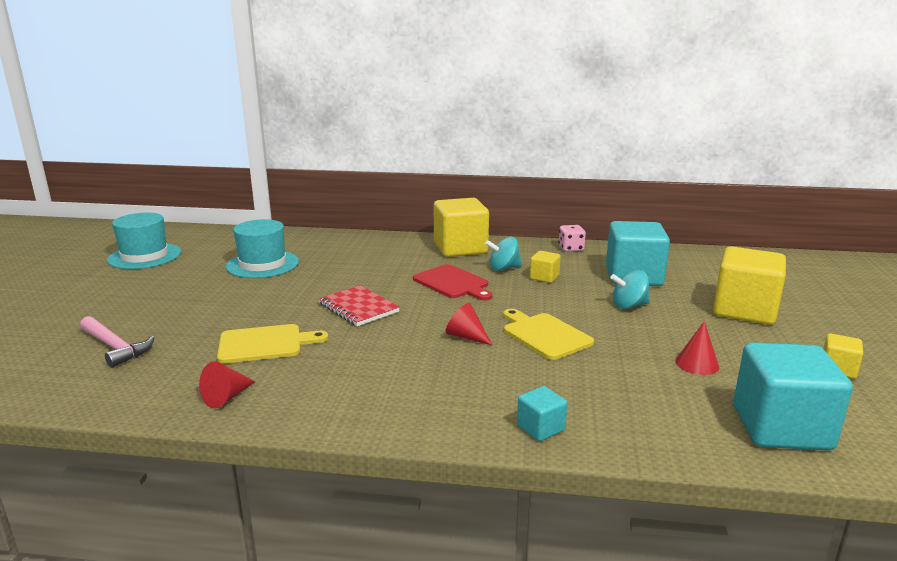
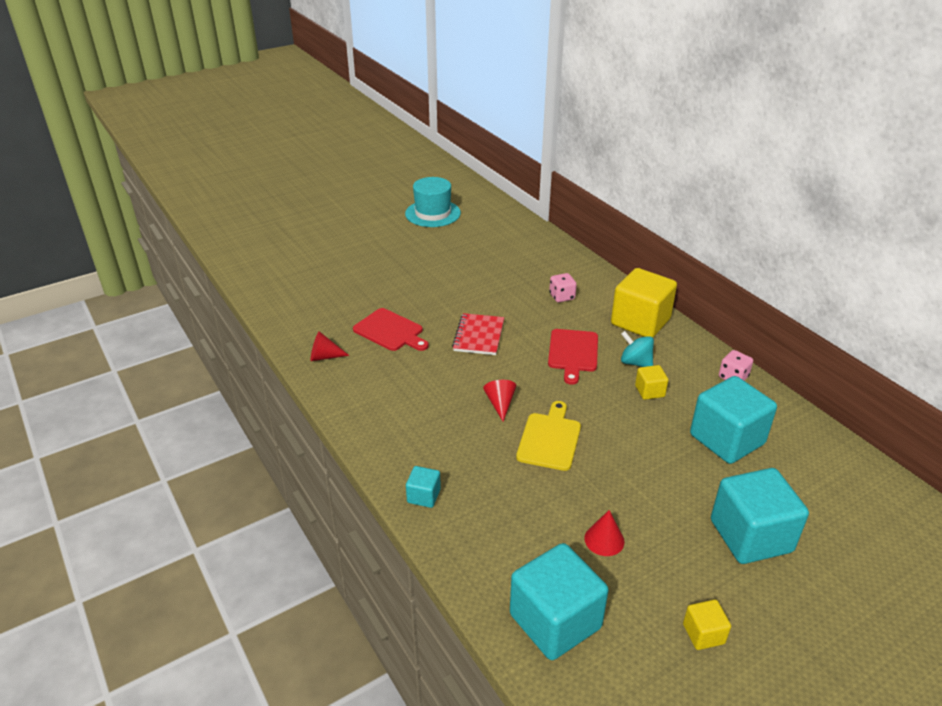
camera: 50 degrees right, 15 degrees up
pink hammer [80,316,154,368] -> none
yellow cutting board [217,324,328,363] -> red cutting board [353,308,429,351]
turquoise hat [226,219,299,278] -> none
turquoise spinning top [610,270,650,309] -> none
yellow cube [713,246,786,325] -> turquoise cube [711,468,809,564]
none -> pink dice [549,273,577,302]

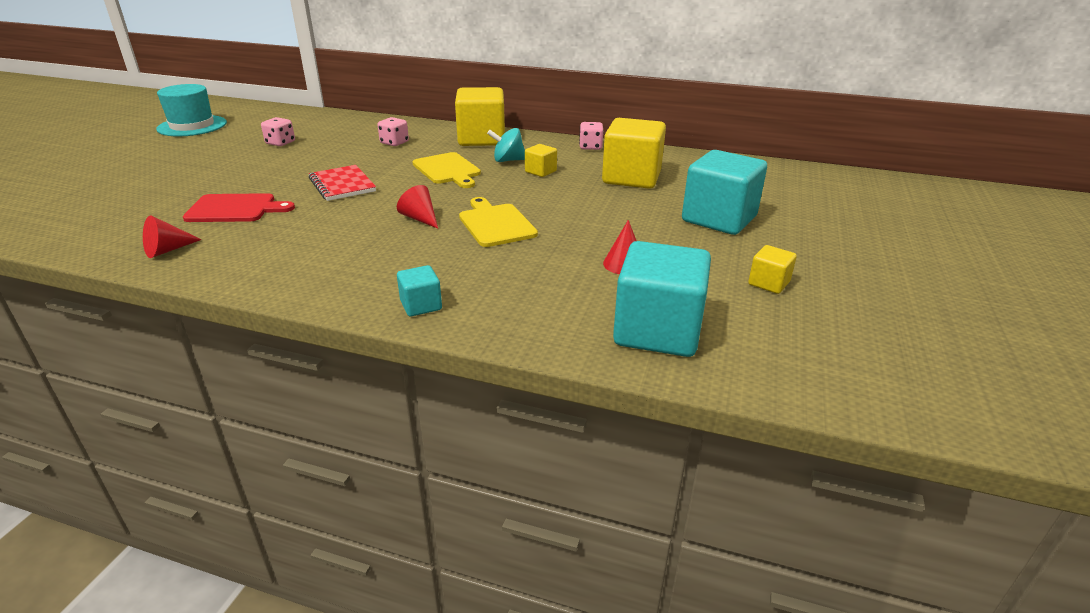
camera: 40 degrees left, 5 degrees down
red cutting board [548,329,598,385] -> yellow cutting board [412,152,481,188]
turquoise cube [690,376,777,464] -> yellow cube [602,118,666,189]
none -> pink dice [261,117,295,146]

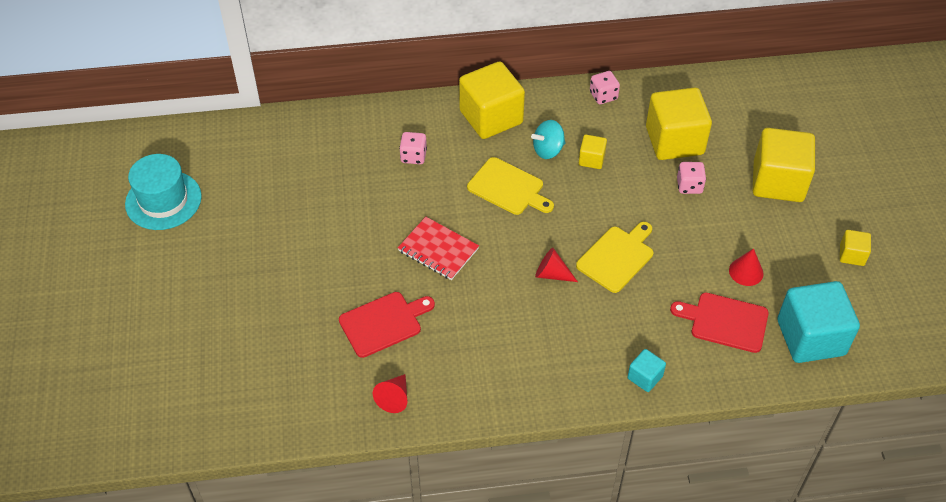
camera: 25 degrees left, 20 degrees up
pink dice [261,117,295,146] -> pink dice moved to [677,162,706,194]
yellow cutting board [459,197,538,247] -> yellow cutting board turned 90 degrees clockwise [576,222,653,293]
turquoise cube [682,150,767,235] -> yellow cube [753,128,815,202]
none -> red cutting board [670,293,769,353]

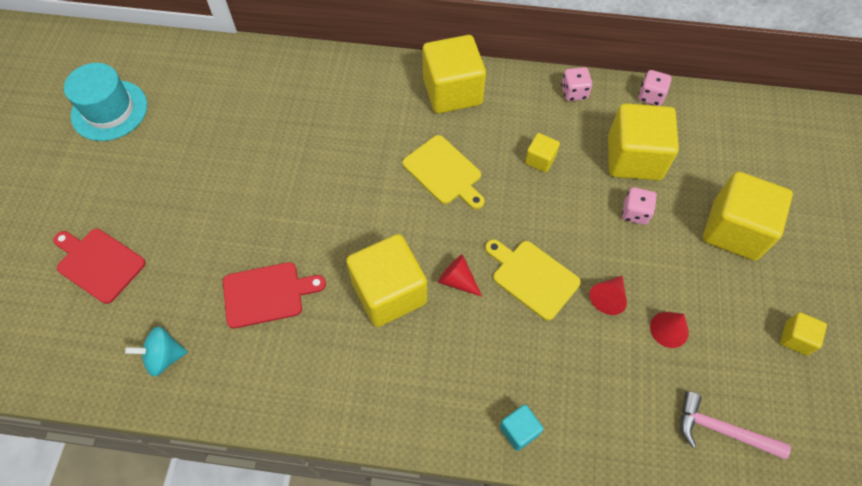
camera: 15 degrees right, 10 degrees up
red cone [373,374,408,413] -> red cone moved to [589,276,627,315]
red notebook [398,217,479,280] -> none
pink dice [399,132,427,164] -> pink dice moved to [638,70,672,106]
turquoise spinning top [531,120,565,159] -> turquoise spinning top moved to [125,326,188,376]
yellow cutting board [576,222,653,293] -> yellow cutting board turned 105 degrees counterclockwise [485,239,581,321]
red cutting board [670,293,769,353] -> red cutting board moved to [53,229,146,304]
turquoise cube [777,281,860,363] -> pink hammer [681,392,791,460]
none -> yellow cube [346,234,427,327]

